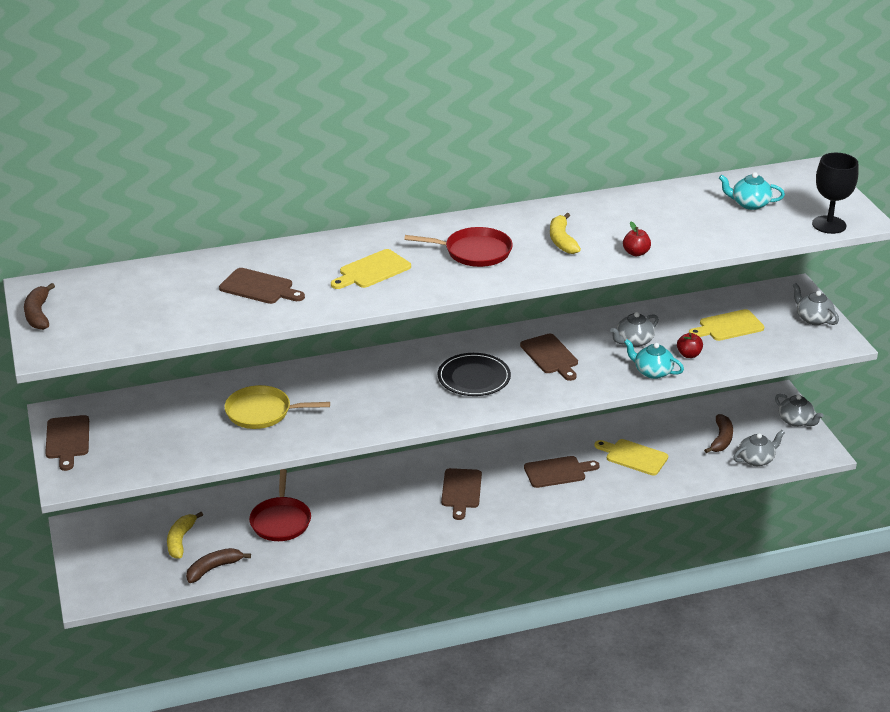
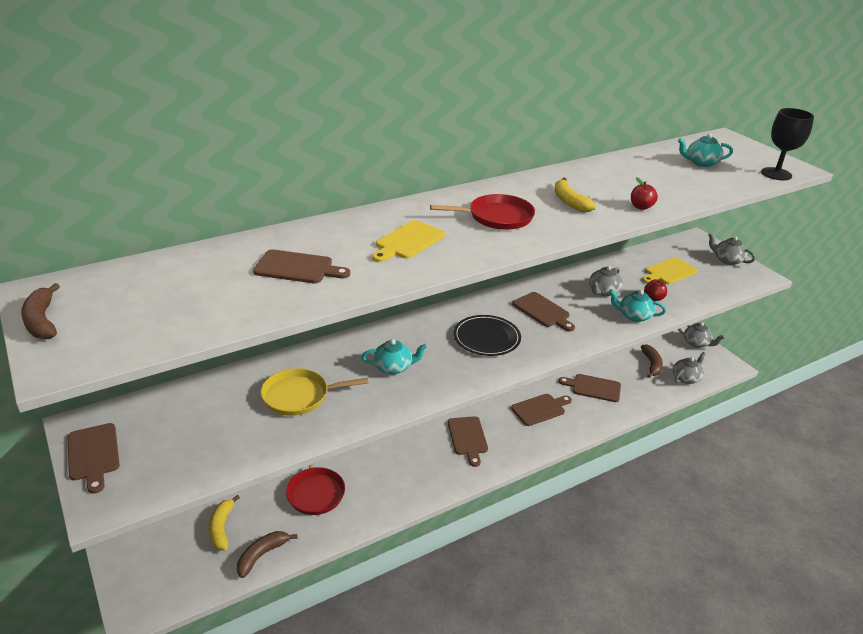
camera: 15 degrees left, 0 degrees up
yellow cutting board [595,439,668,475] -> brown cutting board [559,374,621,402]
none -> turquoise teapot [362,339,427,375]

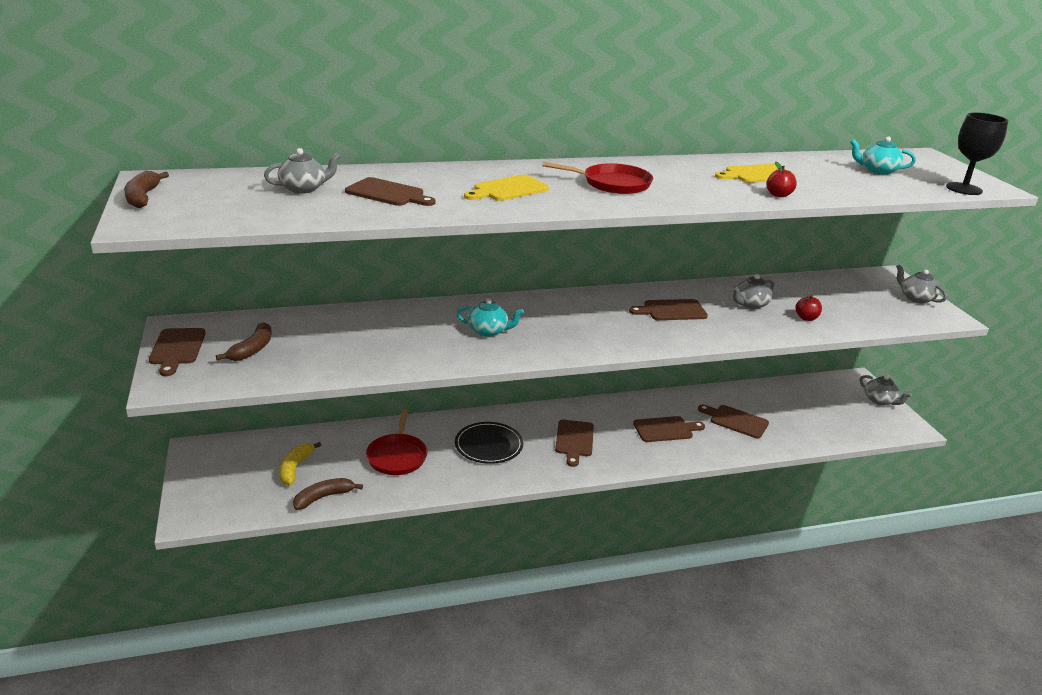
camera: 15 degrees right, 5 degrees down
yellow pan [261,368,368,416] -> none
black plate [453,315,521,356] -> black plate moved to [455,422,523,464]
brown cutting board [512,292,575,331] -> brown cutting board turned 105 degrees clockwise [629,299,708,320]
yellow banana [555,178,596,212] -> none
turquoise teapot [609,289,666,322] -> none
brown banana [641,344,663,378] -> brown banana moved to [216,322,272,361]
yellow cutting board [642,257,698,284] -> yellow cutting board moved to [715,164,796,183]
grey teapot [673,352,706,384] -> grey teapot moved to [264,148,341,194]

